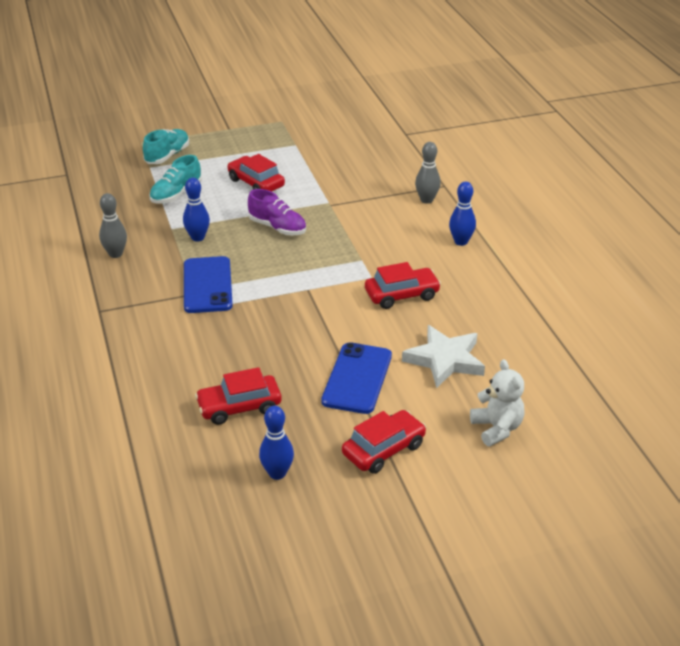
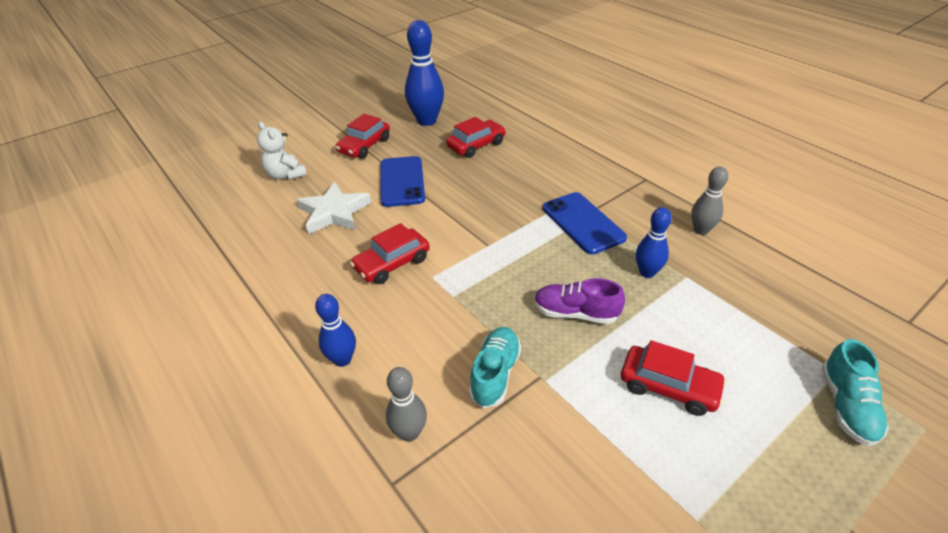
camera: 160 degrees right, 5 degrees up
turquoise shoe [149,155,202,203] -> turquoise shoe moved to [469,327,521,408]
blue bowling pin [259,406,294,480] -> blue bowling pin [405,20,444,126], size x1.73

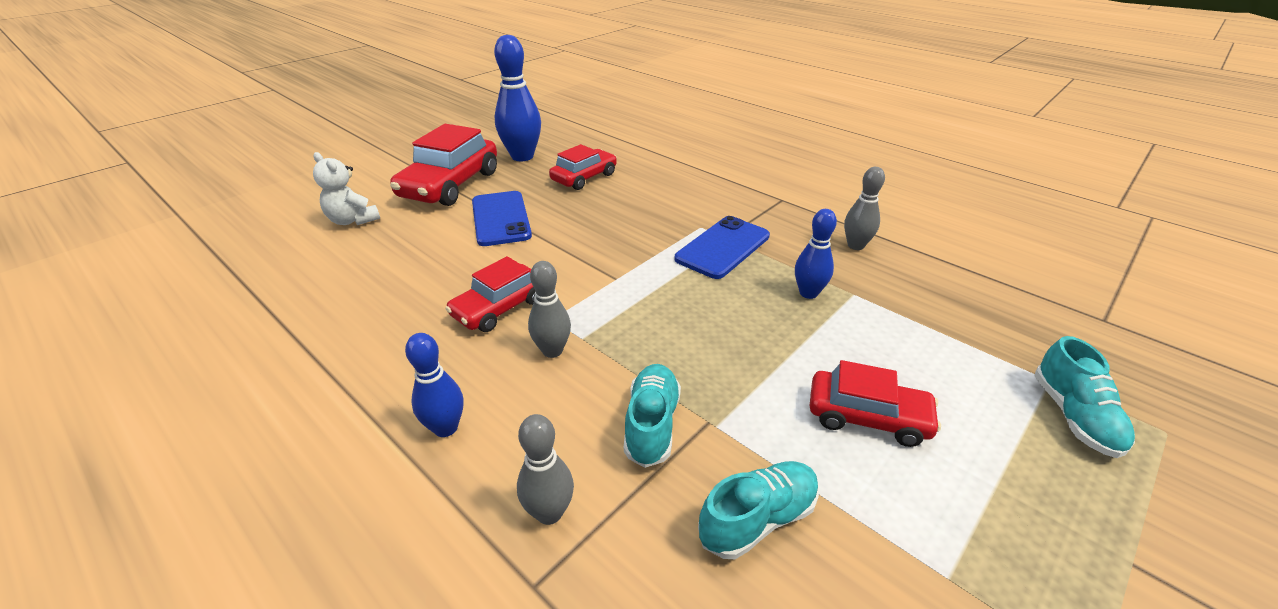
camera: 10 degrees left, 5 degrees down
white star [296,182,371,234] -> none
red car [336,114,390,159] -> red car [390,124,497,206], size x1.62
purple shoe [534,278,625,324] -> none
blue phone [543,192,627,254] -> blue phone turned 75 degrees clockwise [675,216,770,279]
none -> grey bowling pin [528,261,571,358]
none -> turquoise shoe [698,461,819,559]

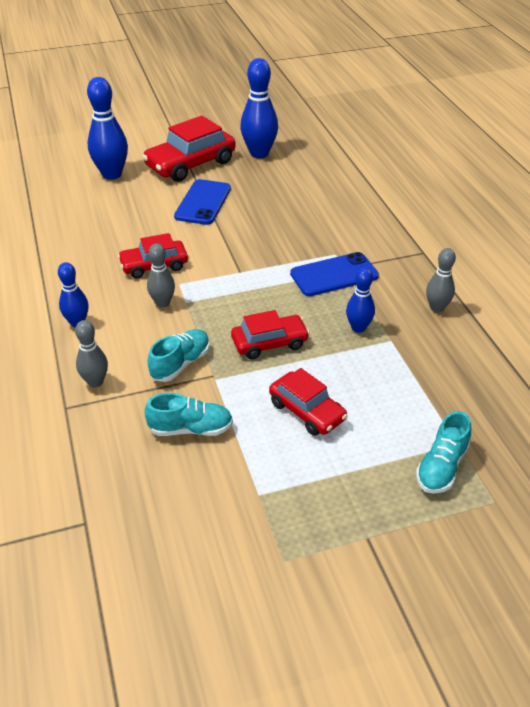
camera: 30 degrees right, 5 degrees up
white teddy bear [313,152,380,225] -> blue bowling pin [87,77,128,180]
red car [549,144,617,190] -> red car moved to [231,310,310,359]

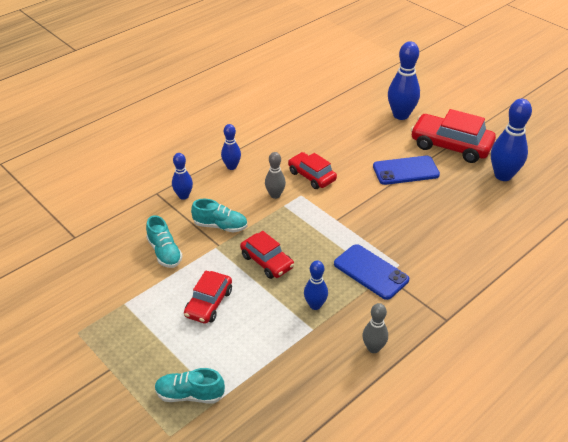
camera: 65 degrees right, 0 degrees up
grey bowling pin [75,320,108,387] -> blue bowling pin [172,153,193,200]

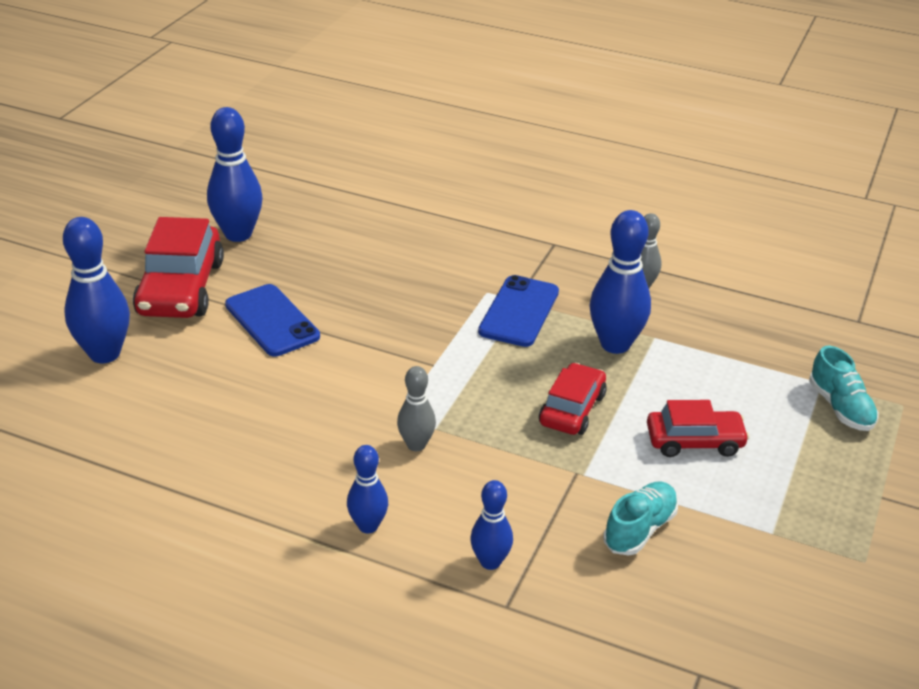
camera: 115 degrees left, 5 degrees down
turquoise shoe [191,199,247,232] -> none
red car [288,152,337,189] -> none
blue bowling pin [304,260,328,310] -> blue bowling pin [590,210,651,354], size x1.73

